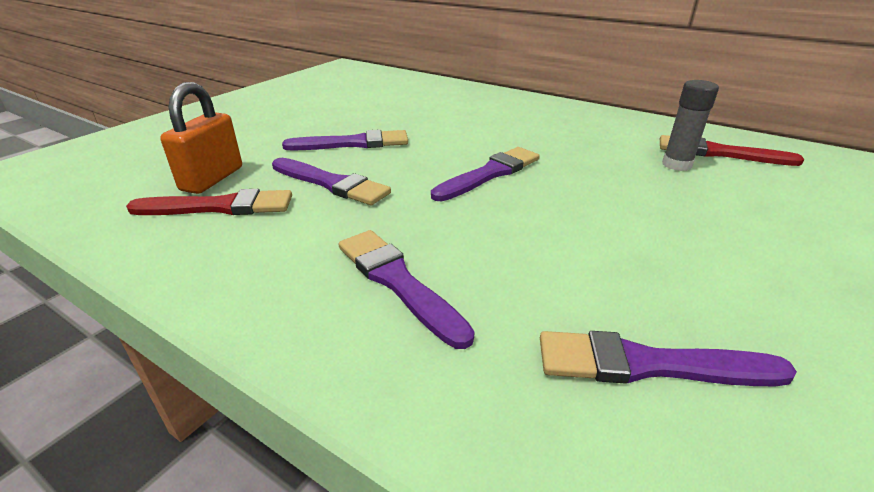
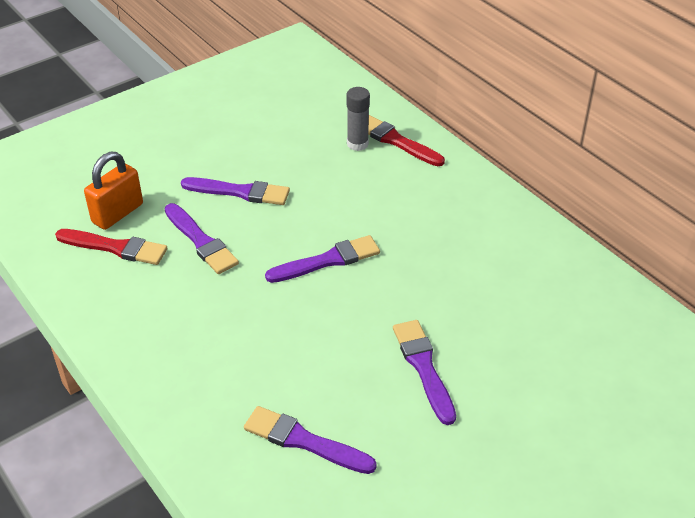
camera: 20 degrees right, 10 degrees up
purple brush [339,230,475,349] -> purple brush moved to [393,320,456,425]
red brush [660,135,804,166] -> red brush moved to [368,115,445,166]
grey glue stick [662,80,719,171] -> grey glue stick moved to [347,87,370,151]

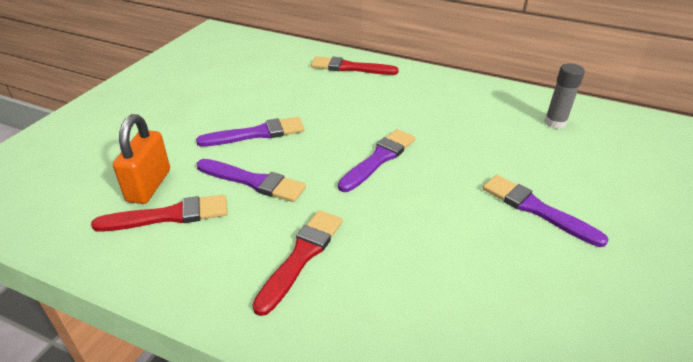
camera: 30 degrees left, 5 degrees down
purple brush [244,406,377,474] -> none
grey glue stick [347,87,370,151] -> grey glue stick moved to [544,63,585,129]
none -> red brush [252,210,342,316]

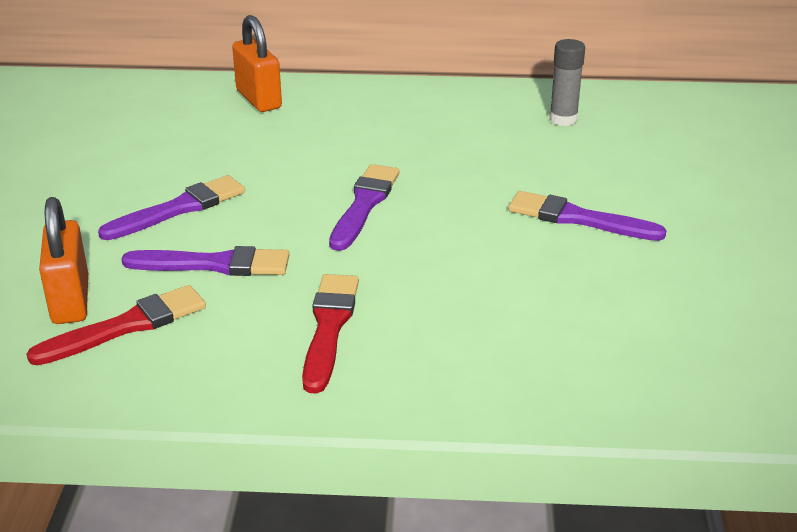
camera: 20 degrees left, 5 degrees down
red brush [311,56,399,75] -> orange padlock [232,15,282,112]

